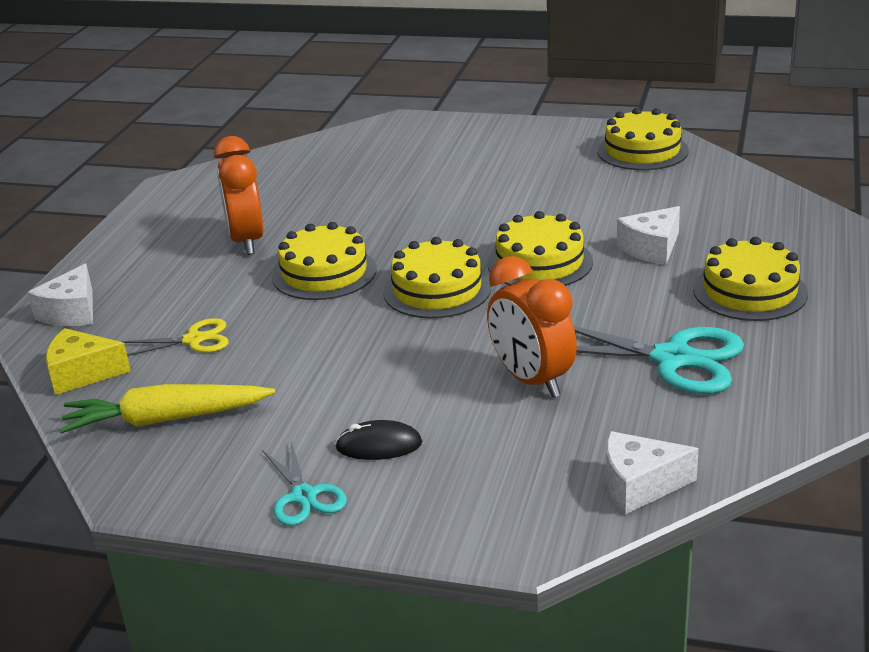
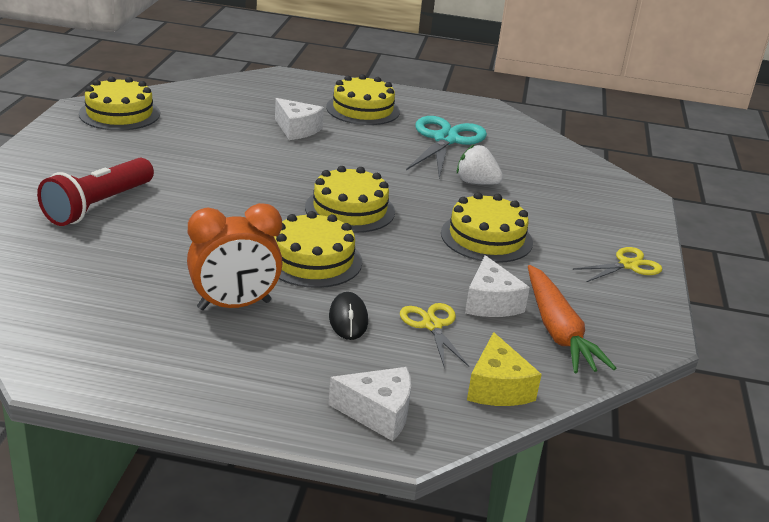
camera: 100 degrees left, 0 degrees up
yellow carrot [60,384,275,433] -> orange carrot [528,265,616,374]
turquoise scissors [262,442,347,526] -> yellow scissors [573,247,662,282]
black mouse [335,420,423,460] -> black mouse moved to [329,292,368,340]
yellow cake [487,211,593,286] -> yellow cake moved to [441,192,533,263]
orange clock [487,256,577,398] -> white strawberry [457,144,503,185]
white cheese [606,431,699,515] -> white cheese moved to [465,255,530,317]
none -> red flashlight [37,158,154,226]

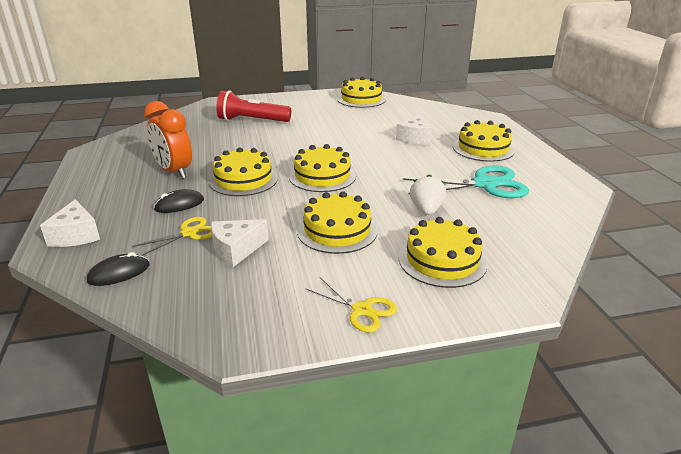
camera: 70 degrees right, 0 degrees up
yellow cheese [467,332,542,406] -> black mouse [87,252,150,286]
orange carrot [528,265,616,374] -> none
none -> yellow cake [398,217,488,288]

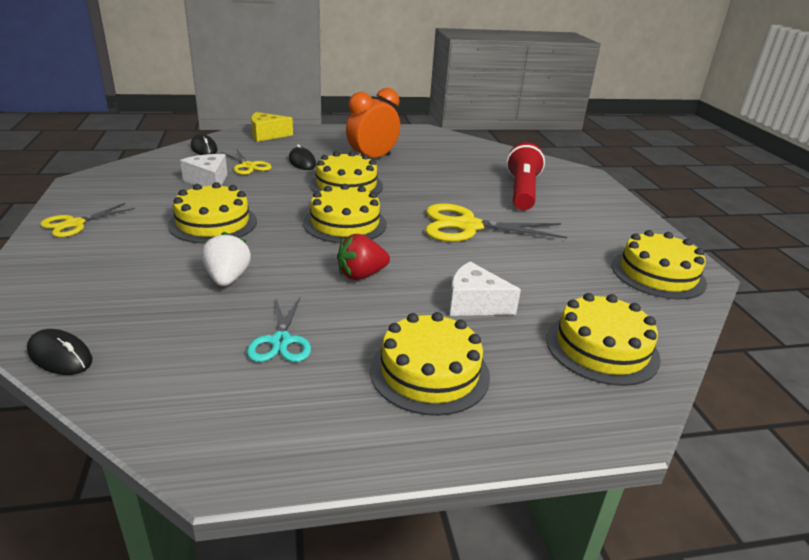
camera: 90 degrees right, 0 degrees up
white cheese [40,199,100,247] -> yellow cheese [251,112,293,142]
yellow cake [398,217,488,288] -> yellow cake moved to [546,293,661,386]
turquoise scissors [403,165,529,198] -> turquoise scissors [247,298,311,362], size x0.57
white strawberry [410,174,446,215] -> white strawberry turned 105 degrees counterclockwise [201,232,251,286]
none -> black mouse [27,329,92,375]
none -> red strawberry [337,234,390,280]
none -> yellow scissors [425,203,567,242]

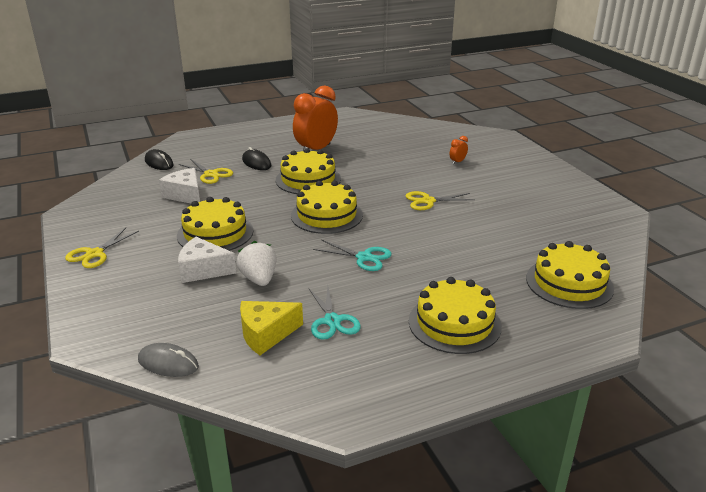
camera: 10 degrees left, 0 degrees up
black mouse [27,329,92,375] -> grey mouse [138,343,199,377]
yellow cheese [251,112,293,142] -> yellow cheese moved to [240,301,303,355]
red strawberry [337,234,390,280] -> turquoise scissors [313,239,392,271]
yellow scissors [425,203,567,242] -> yellow scissors [406,191,475,210], size x0.57
white cheese [449,261,521,316] -> white cheese moved to [178,237,237,283]
red flashlight [506,142,545,210] -> orange clock [450,136,468,165]
yellow cake [612,230,707,299] -> none

